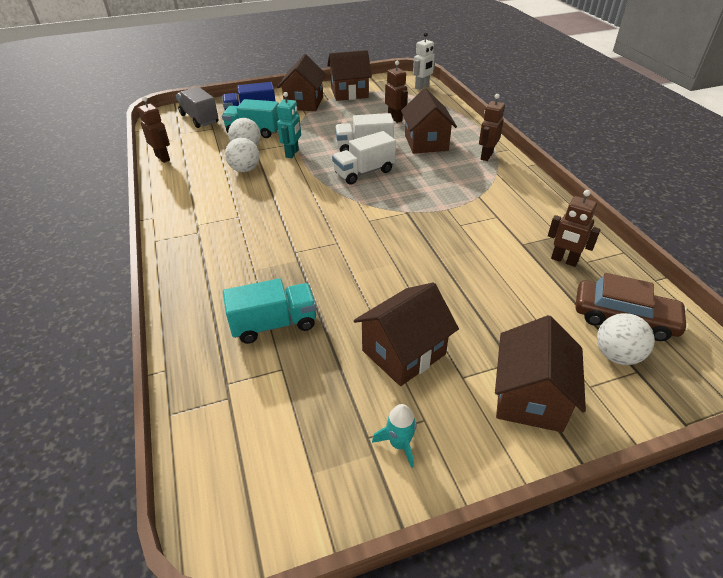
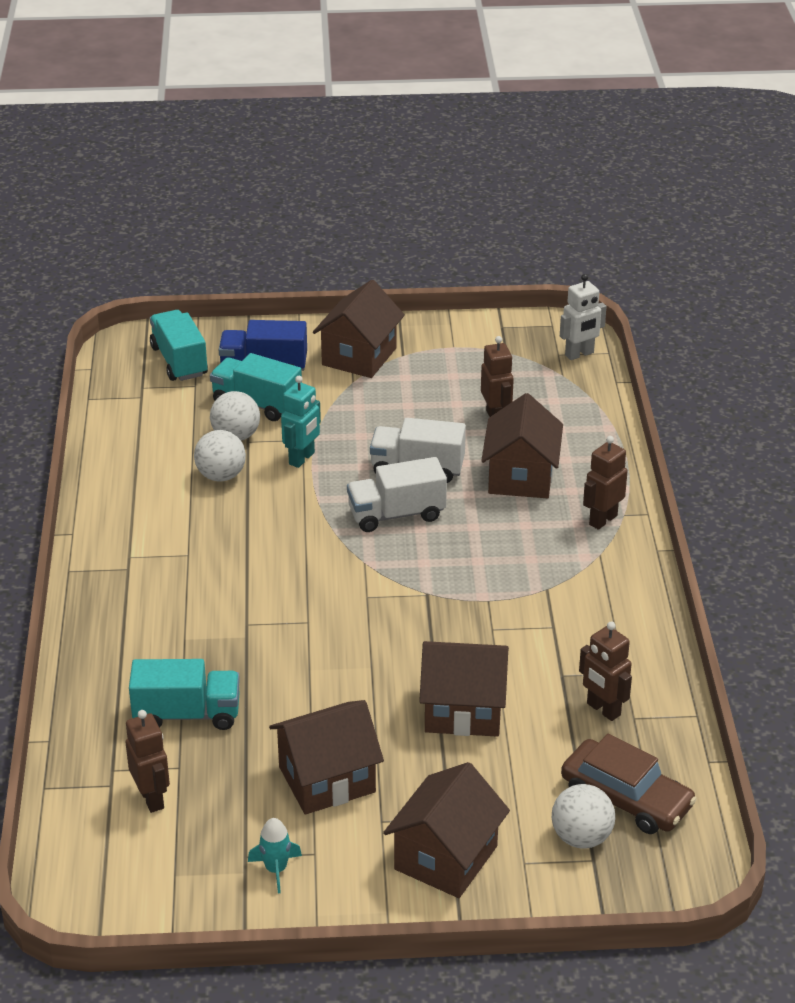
camera: 15 degrees right, 5 degrees down
brown robot [138,96,170,163] -> brown robot moved to [126,710,170,813]
grey truck [176,87,218,128] -> turquoise truck [150,310,208,381]
brown house [327,50,372,101] -> brown house moved to [419,641,509,737]

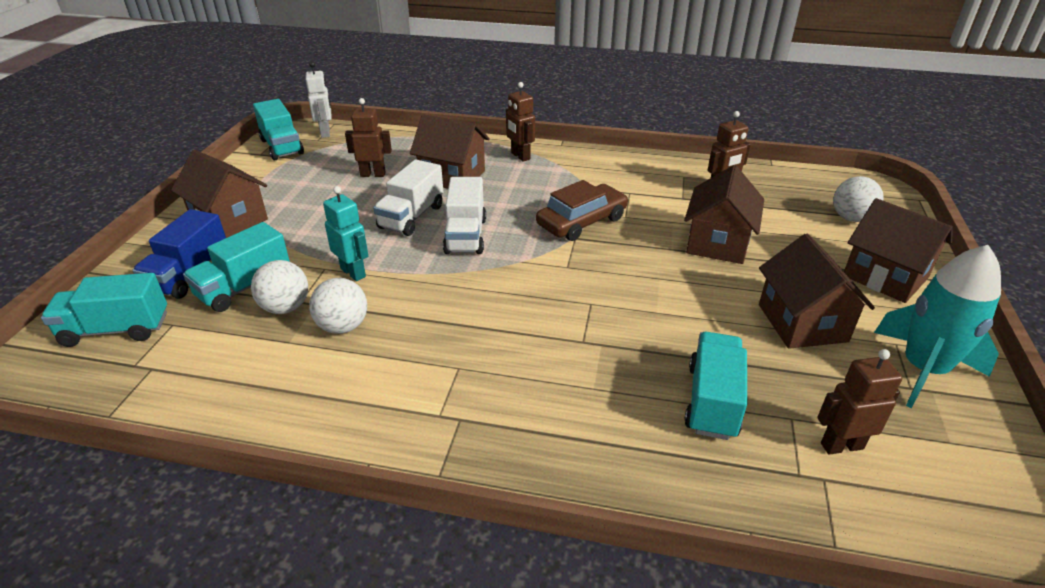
camera: 75 degrees left, 0 degrees up
turquoise rocket [248,818,302,894] -> turquoise rocket [874,245,1001,408], size x2.18
brown car [561,734,697,834] -> brown car moved to [536,180,628,241]
none -> turquoise truck [253,99,304,160]

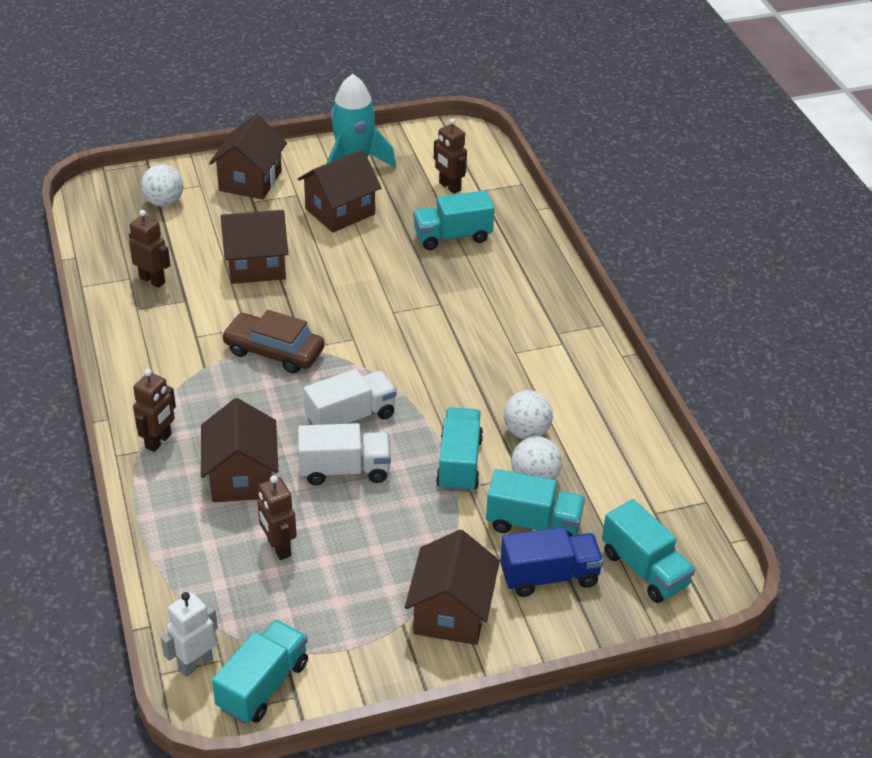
camera: 120 degrees left, 5 degrees up
turquoise robot [323,186,368,281] -> turquoise truck [436,407,483,492]

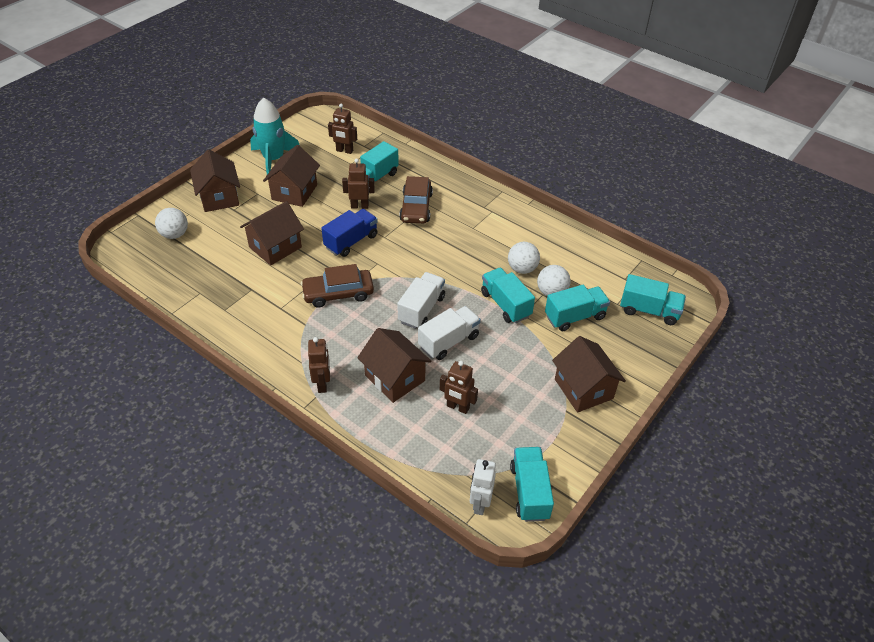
camera: 35 degrees left, 5 degrees up
brown robot [129,210,170,288] -> brown robot moved to [342,159,375,209]
blue truck [500,527,604,597] -> blue truck moved to [321,209,378,257]
none -> brown car [399,176,433,224]

